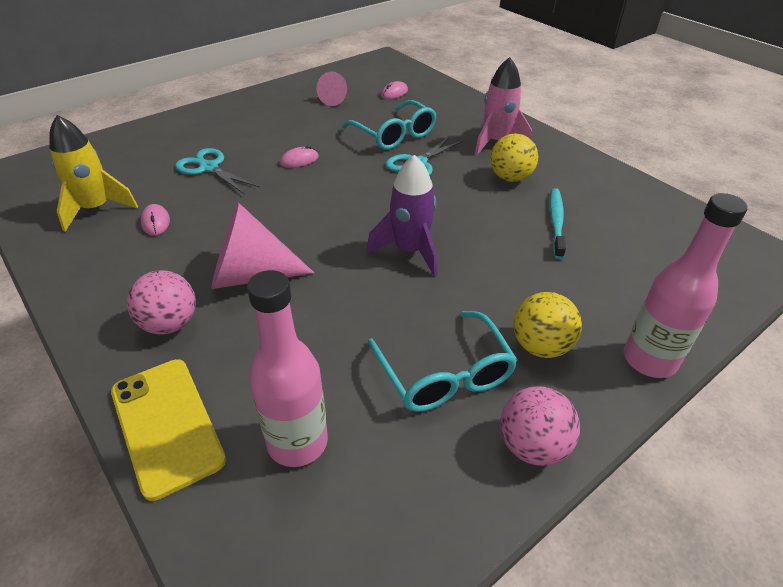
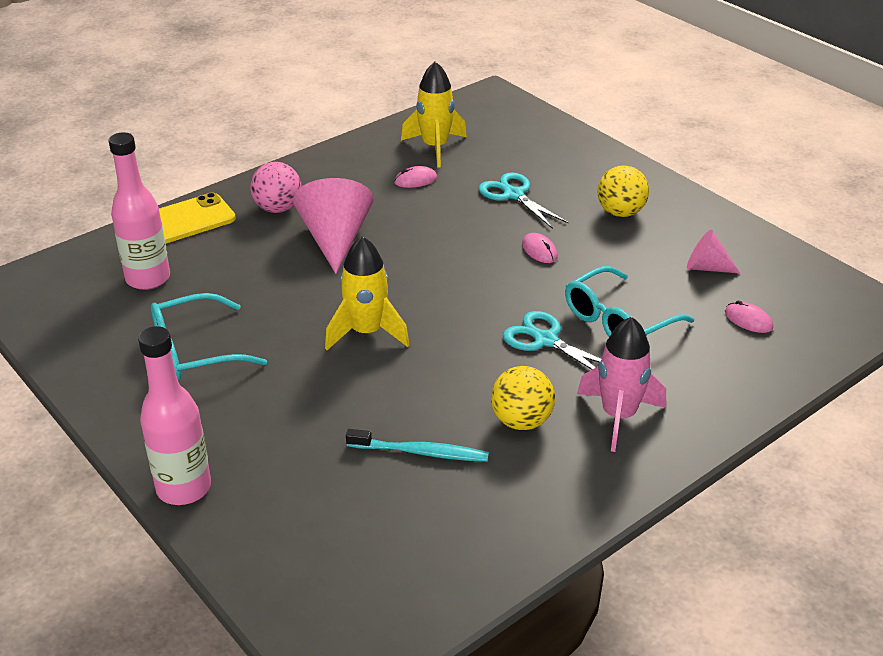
camera: 90 degrees right, 5 degrees down
turquoise scissors [175,148,259,194] -> turquoise scissors turned 75 degrees counterclockwise [479,172,569,229]
purple rocket [367,155,437,276] -> yellow rocket [325,236,410,350]
pink ball [500,386,580,466] -> none
yellow ball [514,292,582,358] -> yellow ball moved to [597,166,649,217]

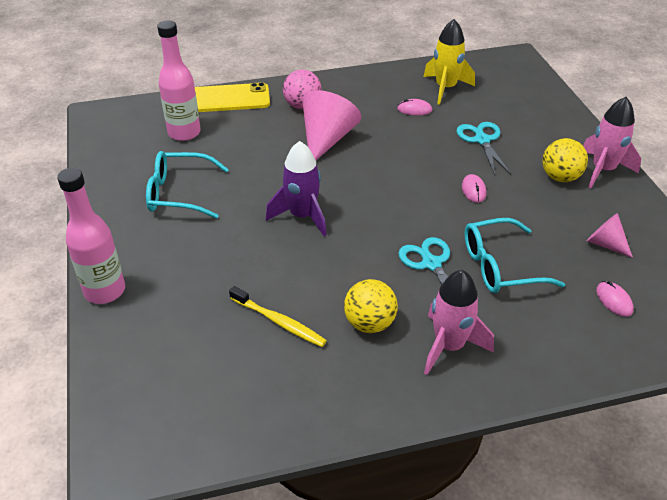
camera: 25 degrees right, 5 degrees up
yellow rocket [325,236,410,350] -> purple rocket [266,141,327,236]
turquoise toothbrush [346,429,489,462] -> yellow toothbrush [229,286,327,347]
none -> pink rocket [583,97,641,188]

